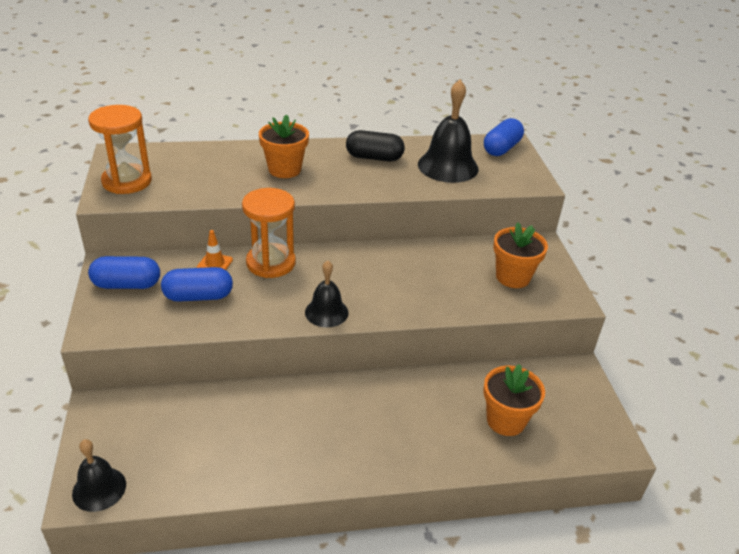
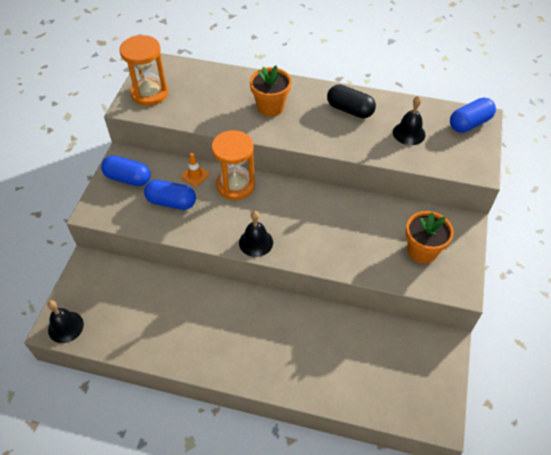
camera: 25 degrees right, 15 degrees up
black bell [418,80,478,183] -> black bell [393,96,426,145], size x0.60
orange flower pot [483,364,545,436] -> none

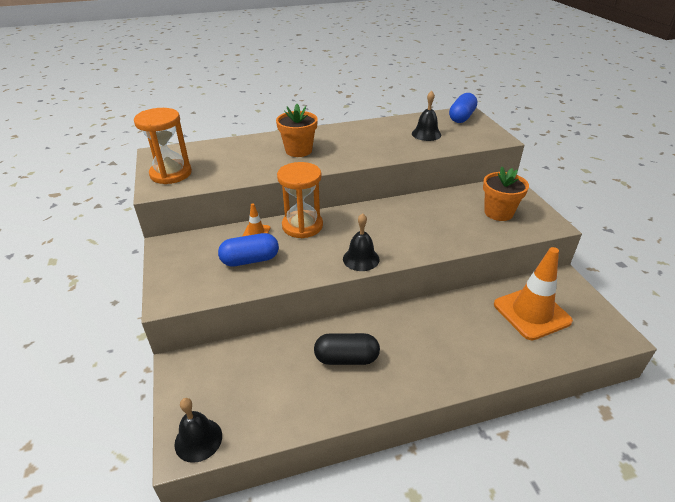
camera: 30 degrees left, 15 degrees down
blue capsule [101,155,150,186] -> none
black capsule [327,84,376,118] -> black capsule moved to [314,333,380,365]
none -> orange traffic cone [494,247,573,340]

